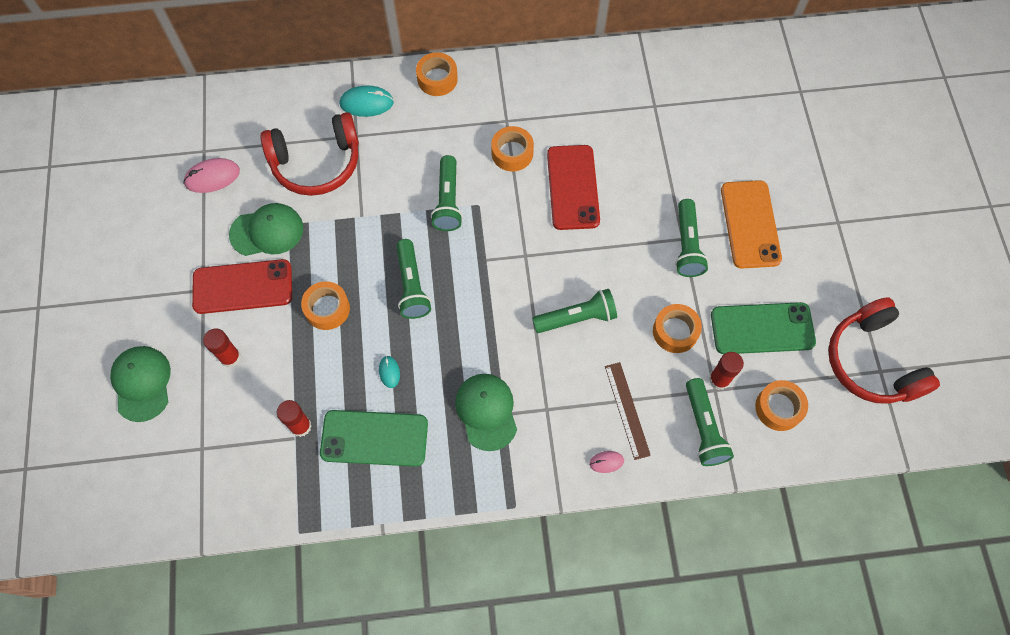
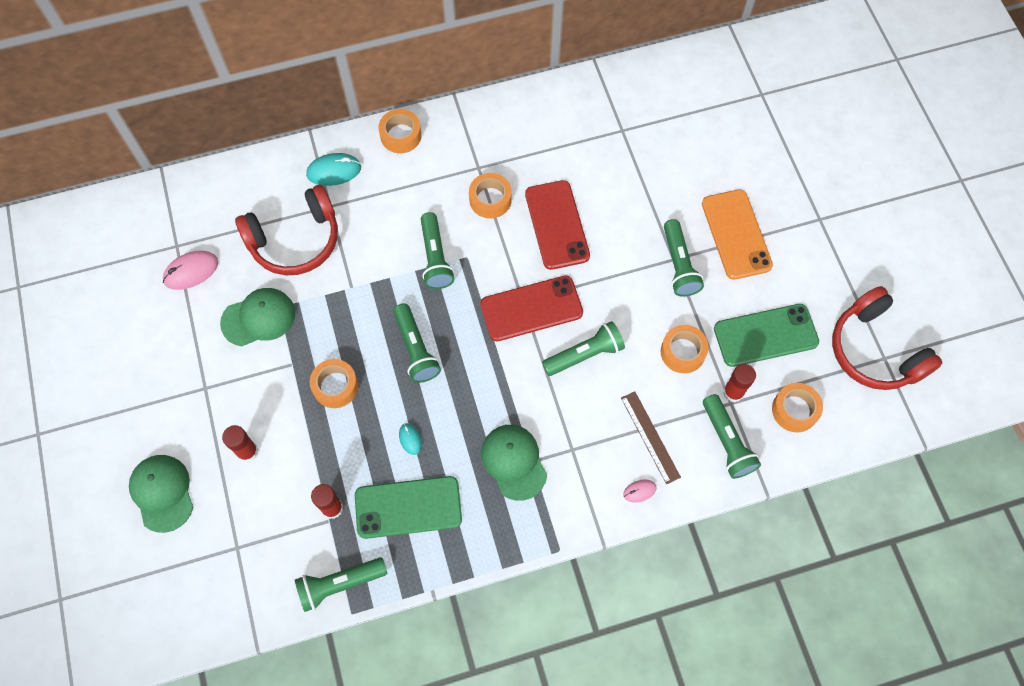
camera: 10 degrees left, 0 degrees up
red phone [192,259,292,314] -> red phone moved to [480,276,583,341]
none -> green flashlight [295,557,387,612]

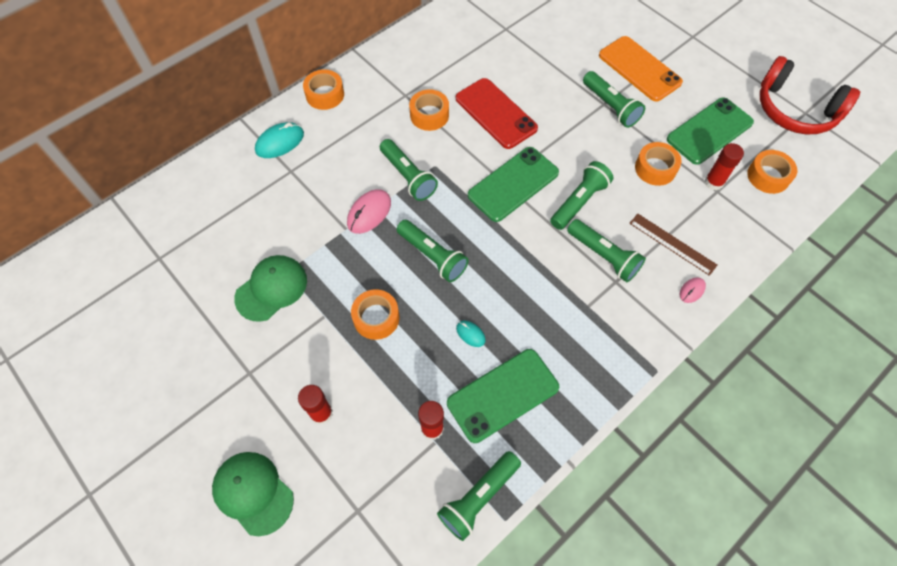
camera: 25 degrees left, 5 degrees down
pink mouse [163,251,218,290] -> pink mouse moved to [347,189,391,234]
red headphones [235,185,338,275] -> none
red phone [480,276,583,341] -> green phone [468,147,559,222]
green cap [481,425,547,501] -> none
green flashlight [703,394,761,479] -> green flashlight moved to [567,219,646,282]

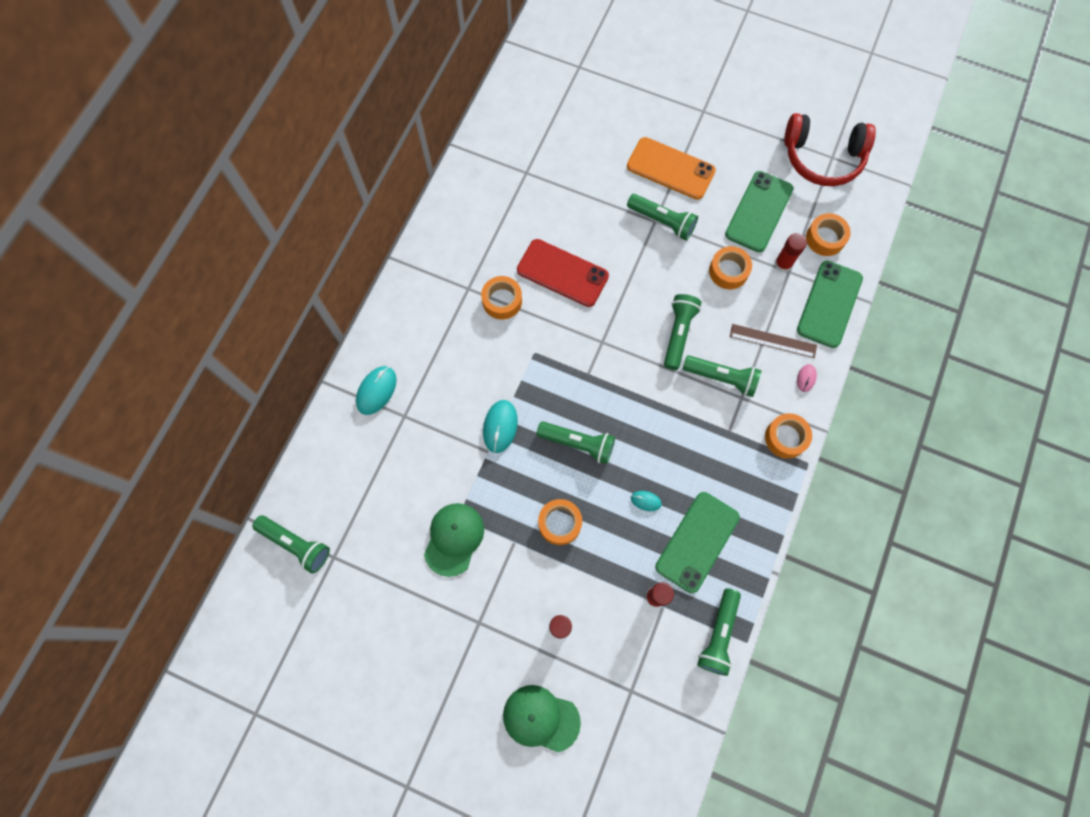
camera: 25 degrees left, 10 degrees up
orange tape [303,69,344,110] -> orange tape moved to [765,413,812,459]
pink mouse [347,189,391,234] -> turquoise mouse [483,400,518,453]
green flashlight [380,139,438,201] -> green flashlight moved to [252,515,330,574]
green phone [468,147,559,222] -> green phone moved to [797,261,863,348]

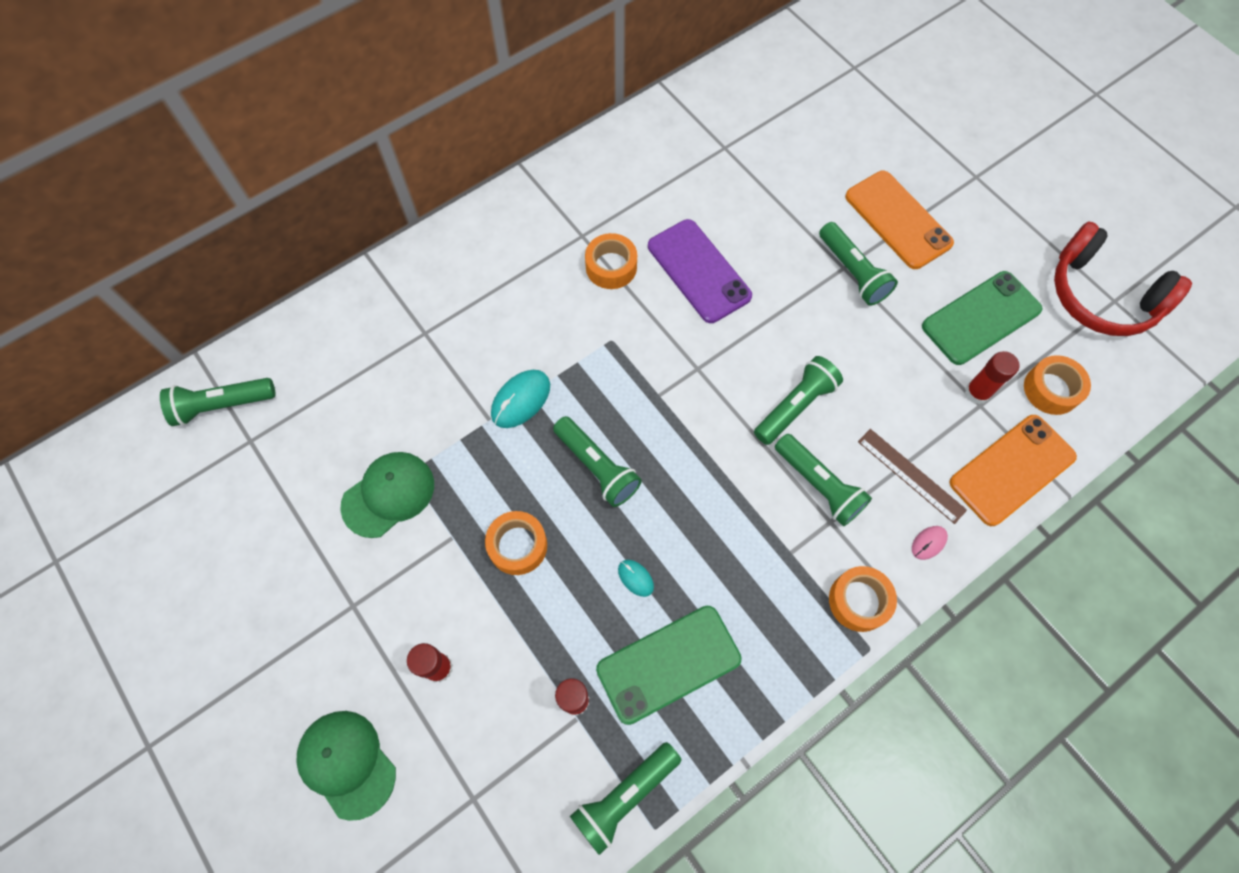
camera: 30 degrees right, 5 degrees down
green flashlight [252,515,330,574] -> green flashlight turned 105 degrees clockwise [160,378,276,426]
turquoise mouse [356,366,397,415] -> none
red phone [517,239,609,307] -> purple phone [648,219,752,323]
orange tape [709,246,752,289] -> none
green phone [797,261,863,348] -> orange phone [950,415,1077,526]

